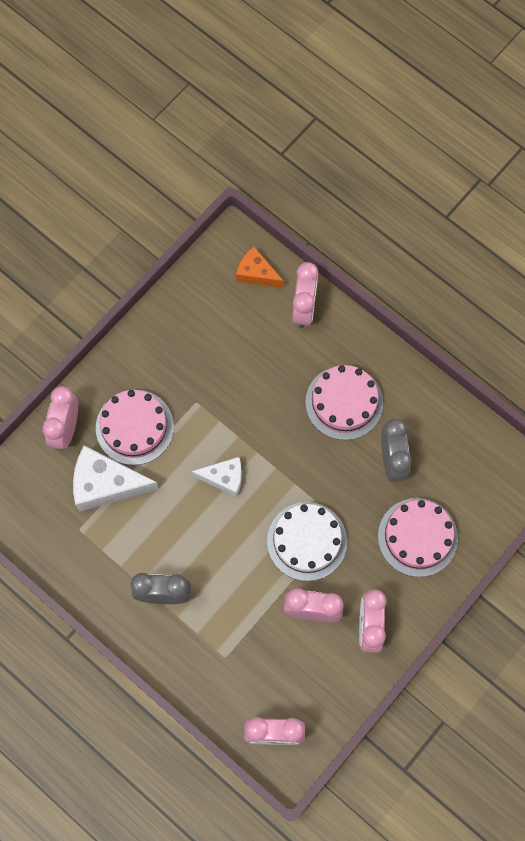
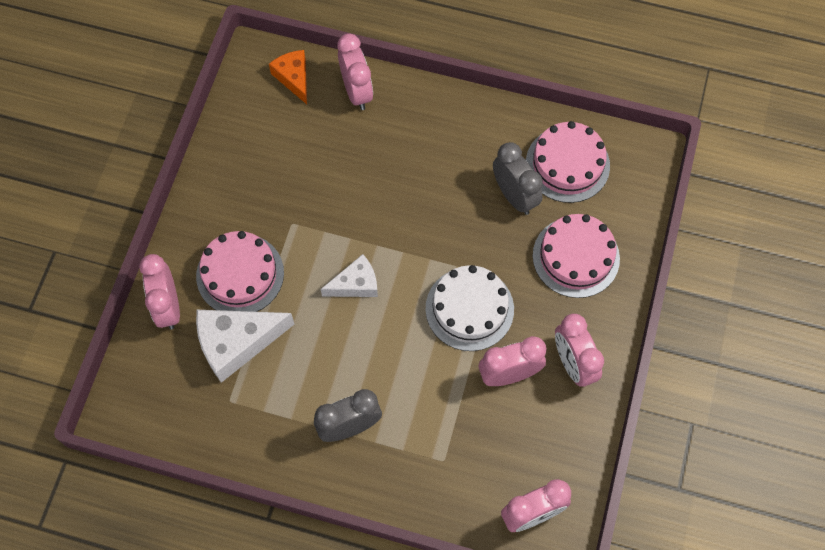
camera: 25 degrees left, 5 degrees down
orange cheese [236,247,284,288] -> orange cheese turned 60 degrees clockwise [269,50,307,104]
pink cake [305,365,383,440] -> pink cake moved to [526,121,610,203]

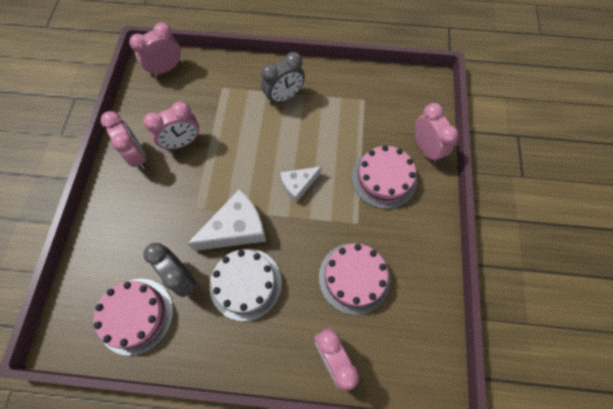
camera: 170 degrees right, 0 degrees up
white cheese [196,310,294,383] -> white cheese moved to [187,189,266,251]
orange cheese [269,50,307,104] -> none
white cake [426,265,514,351] -> white cake moved to [210,249,282,321]
pink cake [533,214,620,298] -> pink cake moved to [319,243,390,315]

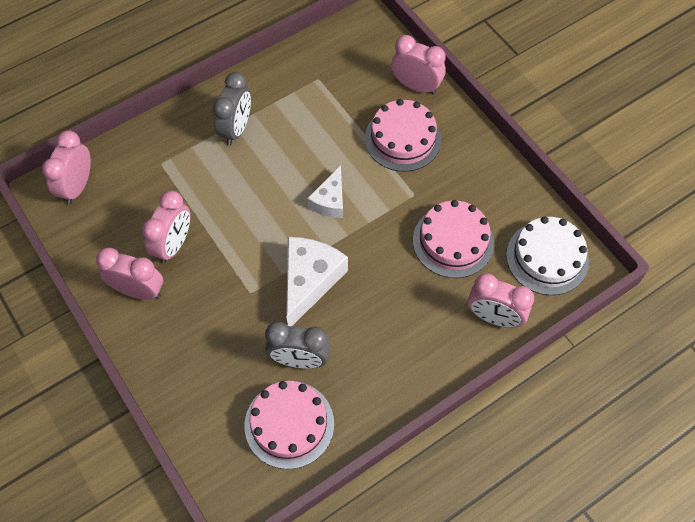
camera: 40 degrees left, 5 degrees down
white cake [210,249,282,321] -> white cake moved to [506,216,589,295]

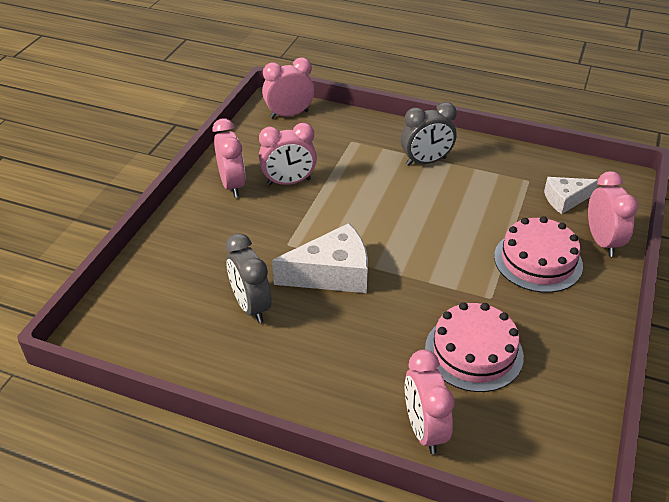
camera: 55 degrees right, 20 degrees down
pink cake [245,381,334,469] -> none
white cheese [307,166,343,218] -> white cheese moved to [544,177,598,214]
white cake [506,216,589,295] -> none

